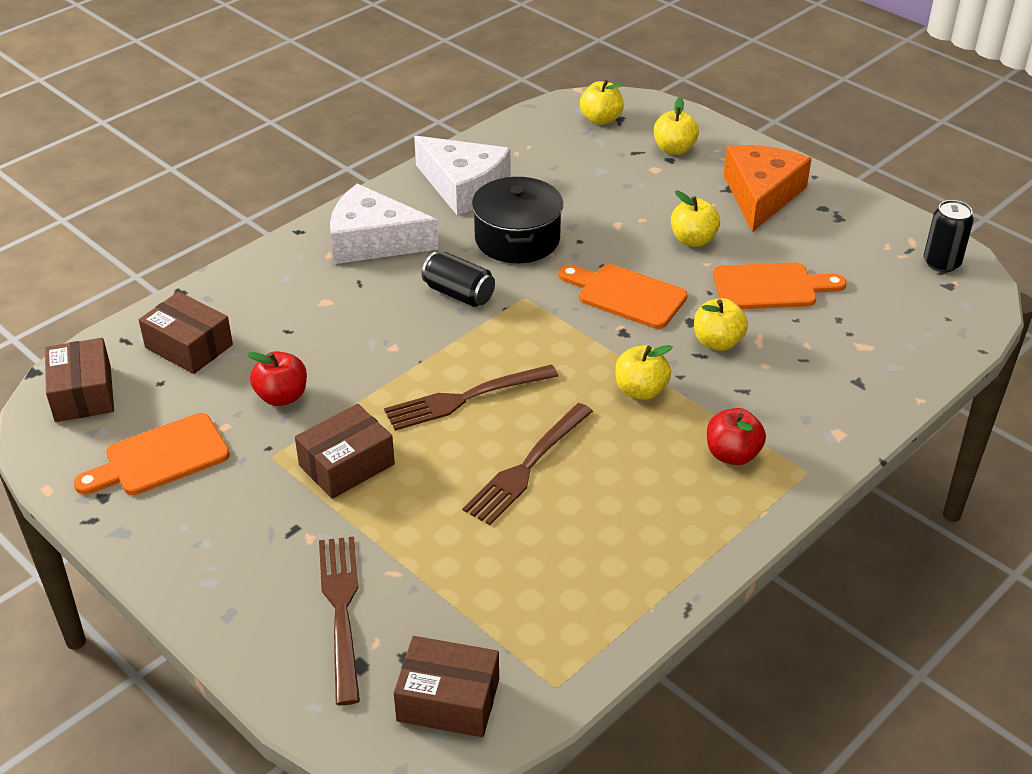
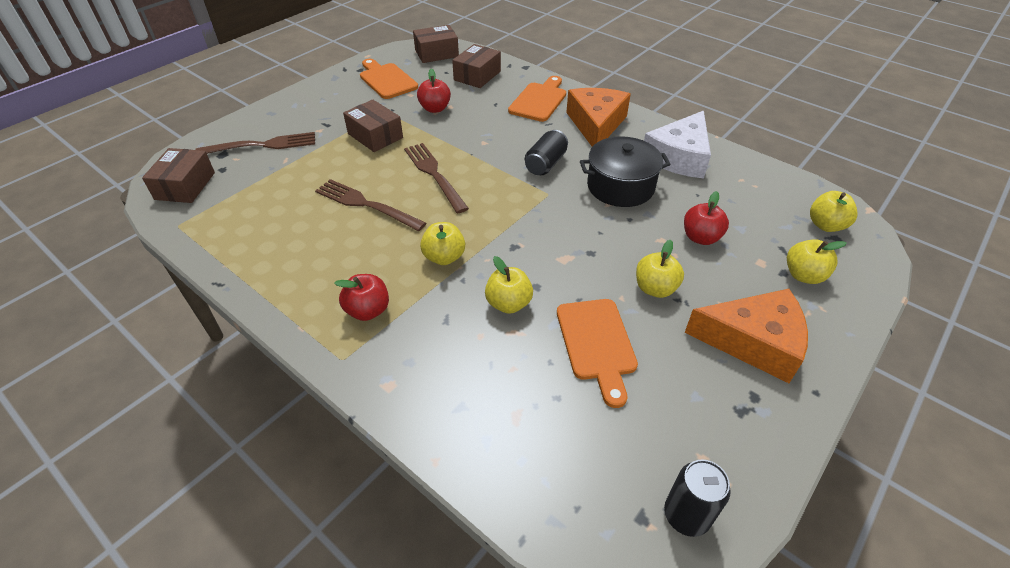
camera: 85 degrees right, 5 degrees up
white cheese [330,184,439,264] -> orange cheese [566,88,631,147]
orange cutting board [558,264,688,329] -> orange cutting board moved to [508,76,566,122]
none -> red apple [684,191,729,245]

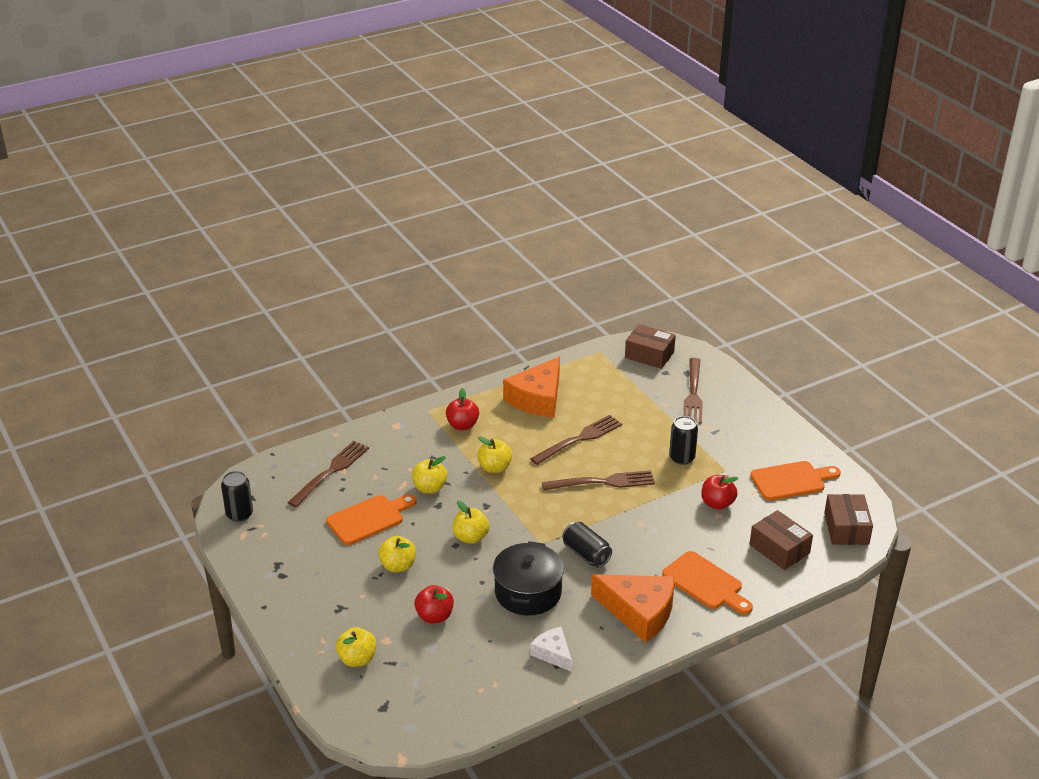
camera: 110 degrees right, 10 degrees down
brown box [343,99,403,152] -> black can [669,416,698,465]
orange cutting board [557,299,638,408] -> orange cutting board turned 135 degrees clockwise [326,494,417,545]
white cheese [644,111,711,179] -> white cheese [530,627,572,672], size x0.54
orange cheese [685,289,808,383] -> orange cheese moved to [503,357,560,418]
yellow apple [810,191,858,232] -> yellow apple moved to [453,501,489,544]
none -> brown fork [287,441,369,507]

